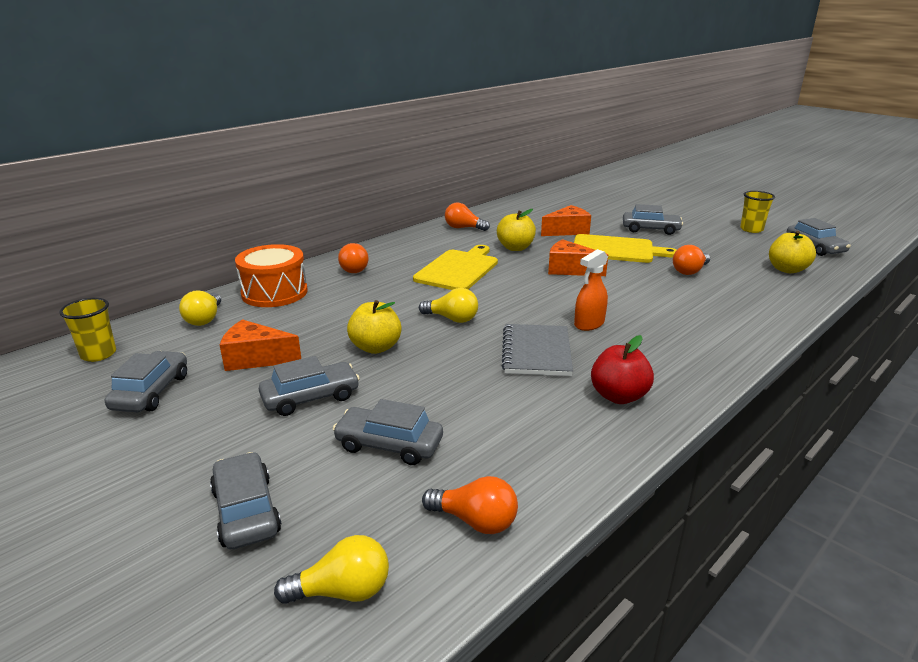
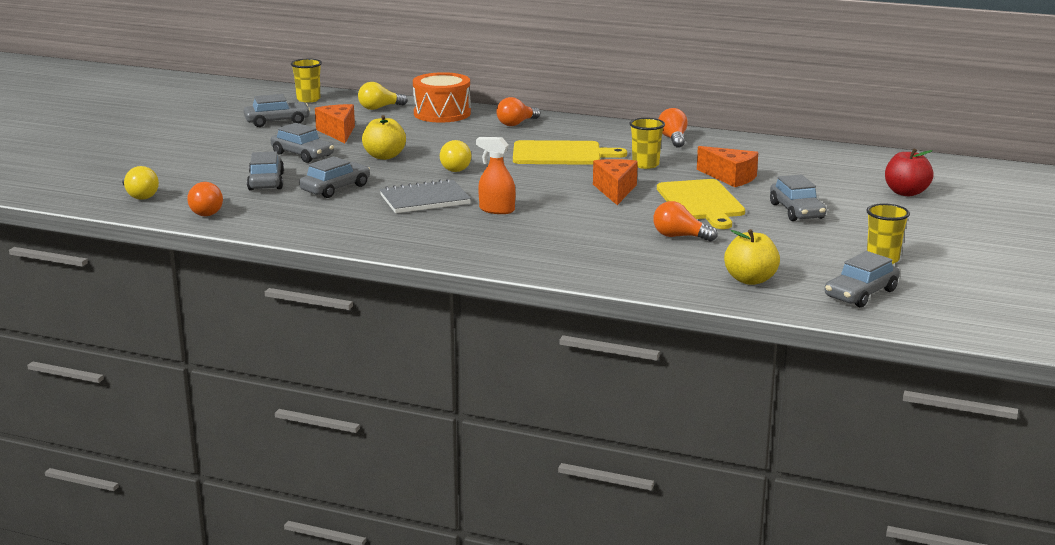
camera: 65 degrees right, 5 degrees down
grey car [210,452,281,549] -> grey car moved to [299,156,370,198]
yellow apple [497,209,536,251] -> yellow cup [629,118,665,169]
red apple [591,335,654,404] -> red apple moved to [885,148,934,196]

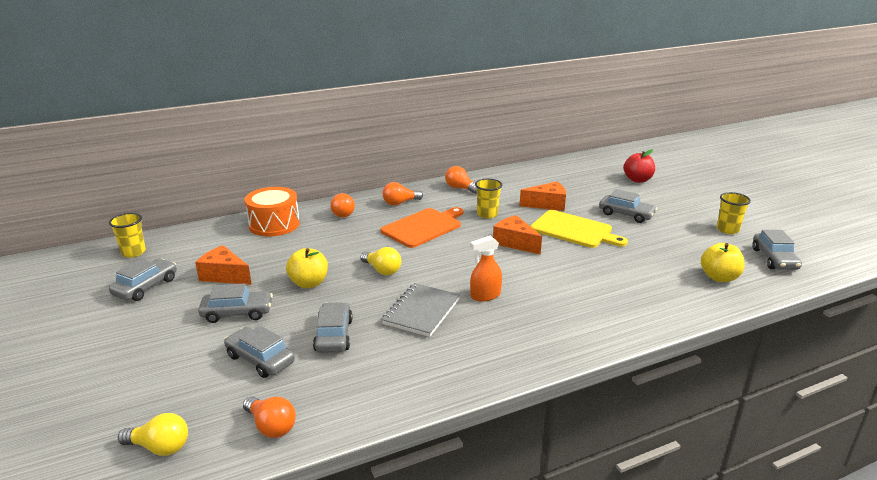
camera: 45 degrees left, 5 degrees up
yellow light bulb [358,82,408,110] -> none
yellow cutting board [513,140,627,165] -> orange cutting board [381,207,464,248]
orange light bulb [653,201,718,241] -> orange light bulb moved to [382,182,423,206]

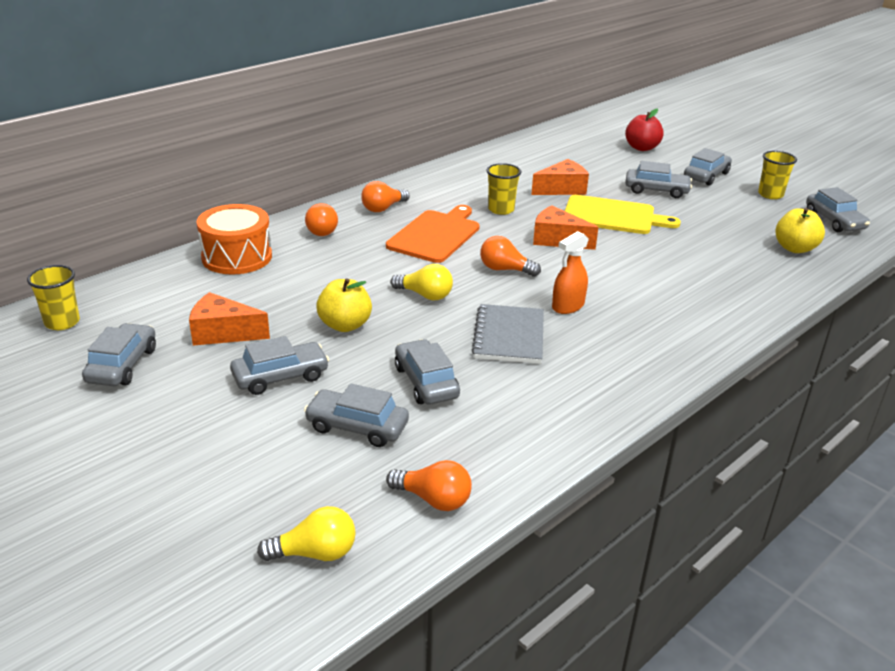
camera: 20 degrees left, 5 degrees up
orange light bulb [445,166,477,194] -> orange light bulb moved to [480,236,541,277]
none -> grey car [684,148,732,186]

